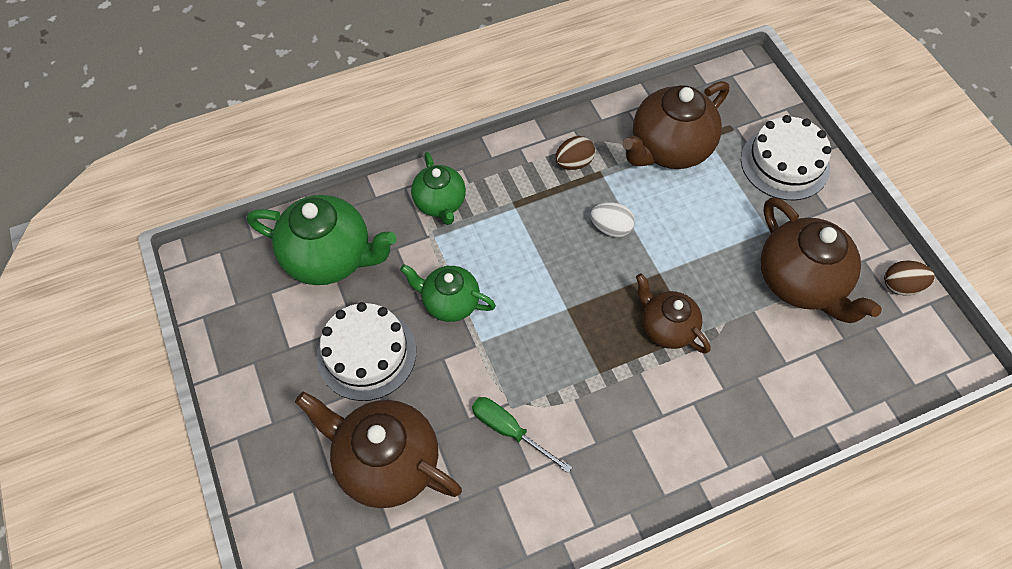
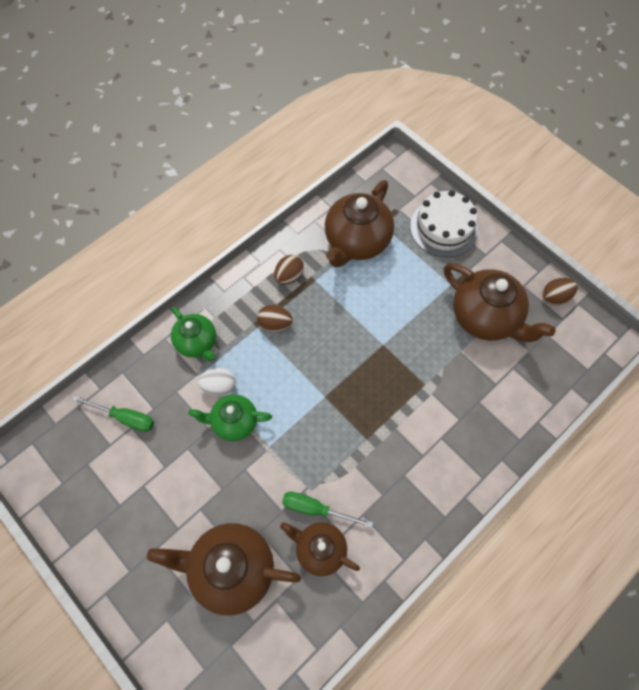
camera: 20 degrees left, 5 degrees up
green teapot [247,195,397,285] -> green screwdriver [73,396,154,432]
white cake [317,302,416,401] -> none
white egg [590,202,635,237] -> white egg moved to [198,368,236,396]
brown teapot [636,273,710,353] -> brown teapot moved to [280,522,360,576]
none -> brown egg [257,305,293,332]

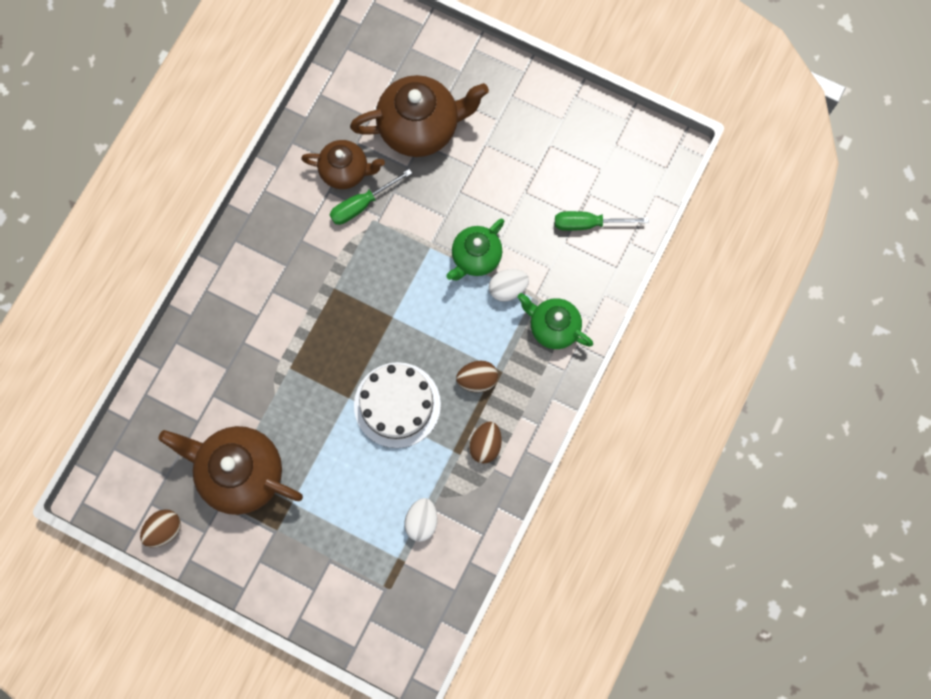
camera: 160 degrees right, 10 degrees up
green teapot [188,394,272,441] -> green teapot turned 150 degrees clockwise [446,218,505,280]
green screwdriver [282,492,373,528] -> green screwdriver turned 150 degrees clockwise [330,169,412,225]
brown teapot [325,180,394,268] -> white egg [404,498,437,542]
white cake [410,190,479,257] -> white cake moved to [354,362,441,448]

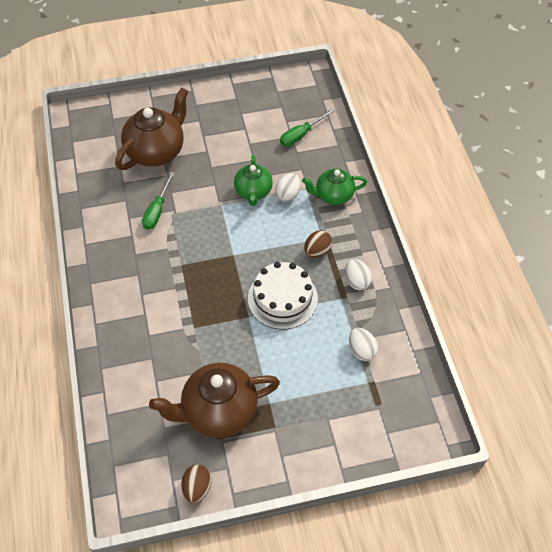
camera: 40 degrees left, 20 degrees down
brown teapot [301,140,385,189] -> none
brown egg [469,422,502,464] -> white egg [345,259,372,290]

